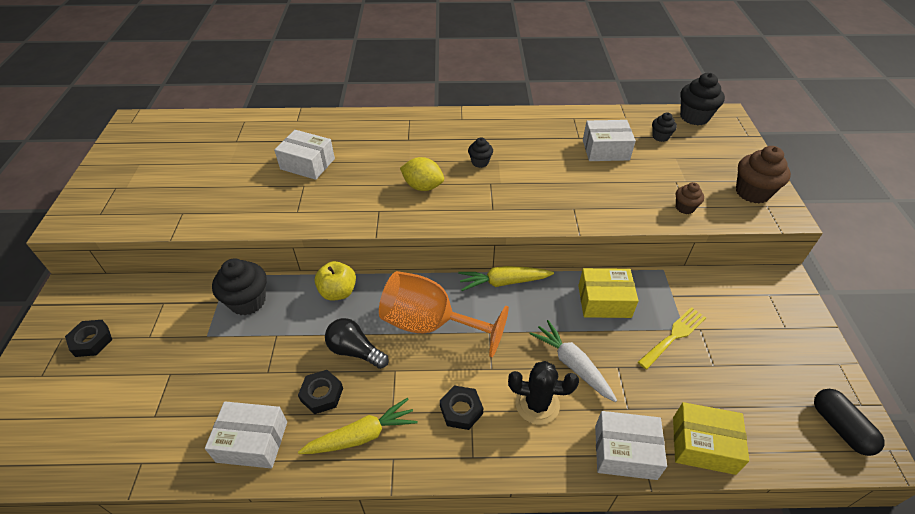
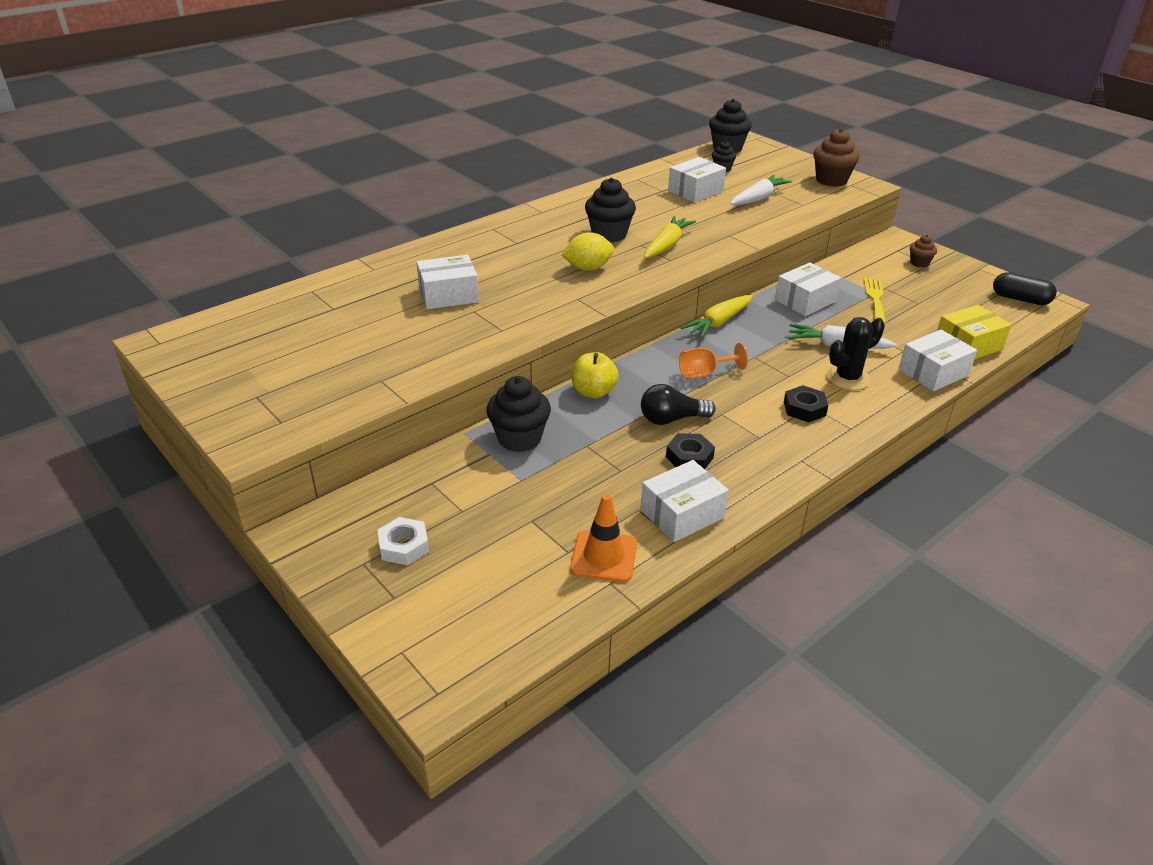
camera: 40 degrees left, 10 degrees down
black nut [65,320,112,357] -> white nut [377,517,429,565]
yellow carrot [298,398,418,454] -> yellow carrot moved to [644,216,696,258]
orange goblet [379,271,509,357] -> orange goblet [679,343,748,379], size x0.50
black cupcake [468,137,493,168] -> black cupcake [585,178,636,242], size x1.80
yellow box [578,268,639,318] -> white box [775,262,841,316]
brown cupcake [676,182,704,214] -> brown cupcake moved to [910,235,937,268]
none -> orange traffic cone [570,494,637,582]
none -> white carrot [730,175,792,205]

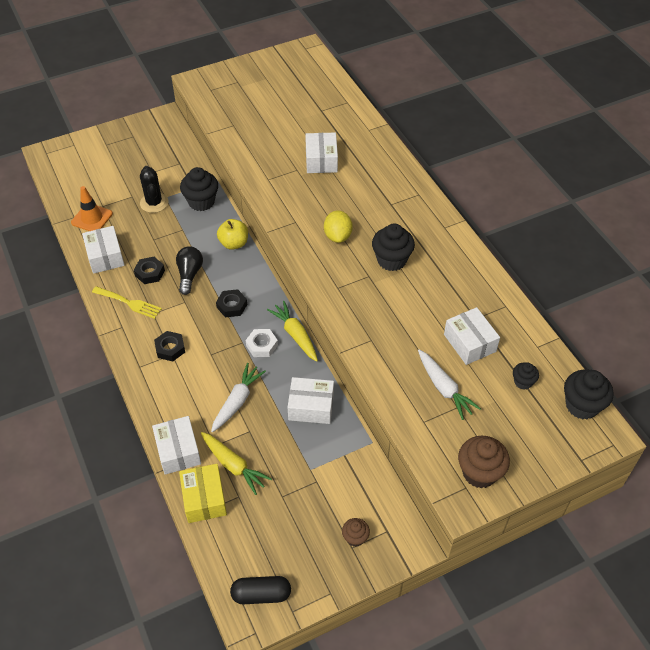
camera: 105 degrees right, 15 degrees up
white nut [377,517,429,565] -> white nut moved to [246,329,278,357]
yellow carrot [644,216,696,258] -> yellow carrot moved to [201,432,272,495]
orange goblet [679,343,748,379] -> black nut [216,289,247,317]
white box [775,262,841,316] -> white box turned 60 degrees counterclockwise [287,377,334,424]
black cactus [826,317,885,390] -> black cactus moved to [140,166,169,213]
yellow fork [864,278,886,325] -> yellow fork moved to [92,286,162,319]
black capsule [993,272,1057,305] -> black capsule turned 45 degrees clockwise [230,576,291,604]

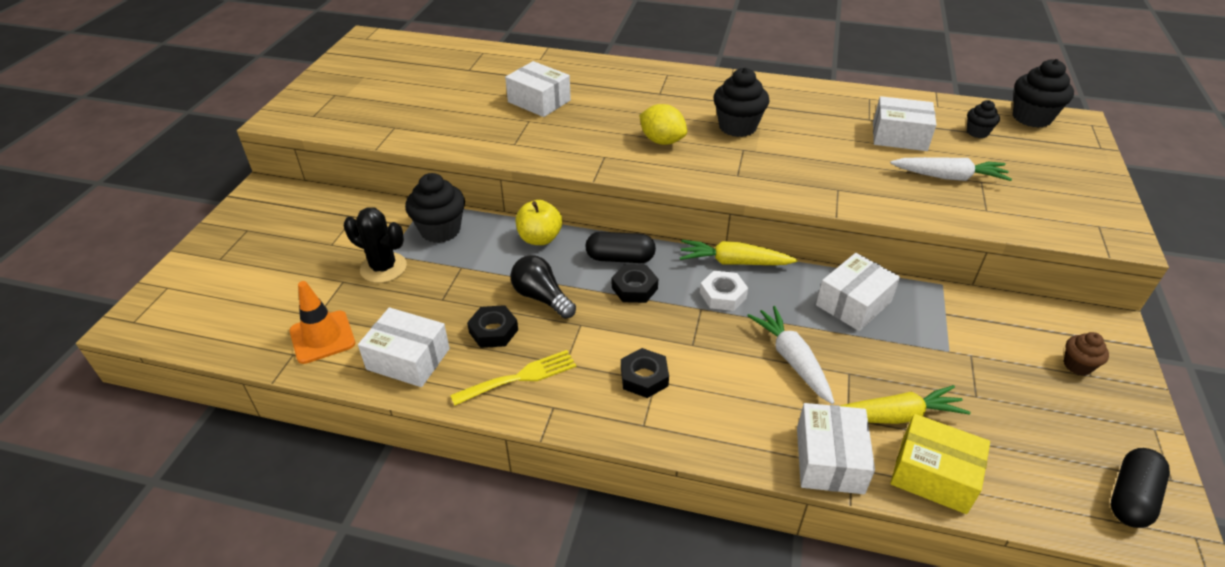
camera: 50 degrees left, 10 degrees down
white box [152,416,201,475] -> white box turned 75 degrees clockwise [797,403,875,494]
brown cupcake [458,436,510,488] -> none
none -> black capsule [585,232,656,263]

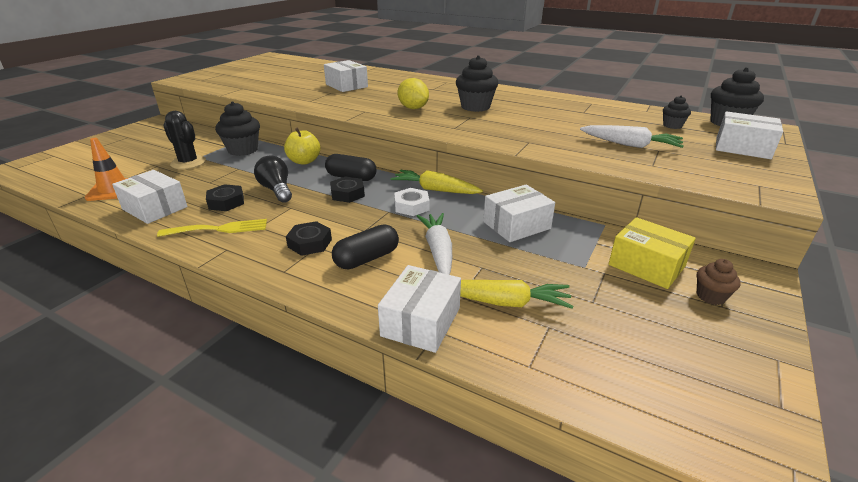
camera: 15 degrees right, 10 degrees down
white box [873,96,937,151] -> white box moved to [716,111,783,159]
yellow box [890,414,990,514] -> yellow box moved to [609,217,696,289]
black capsule [1111,448,1170,528] -> black capsule moved to [332,224,399,269]

